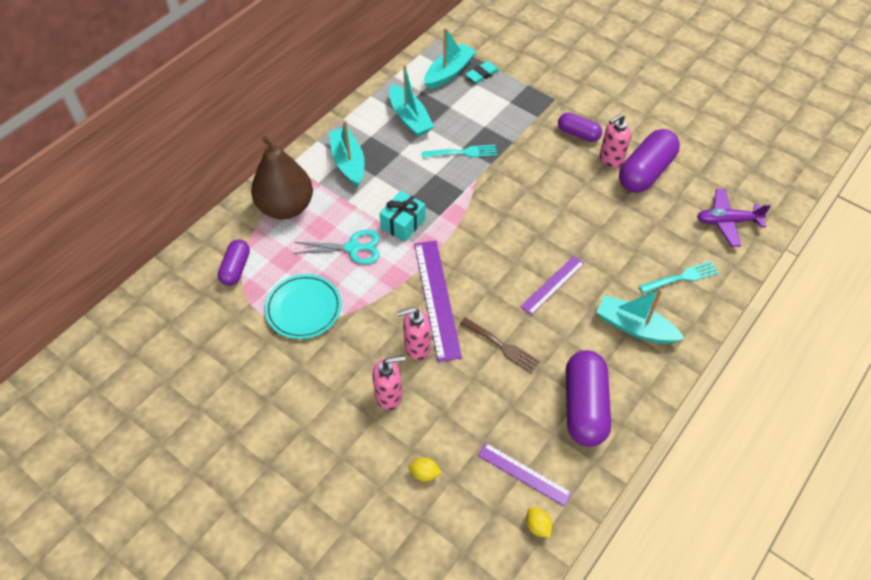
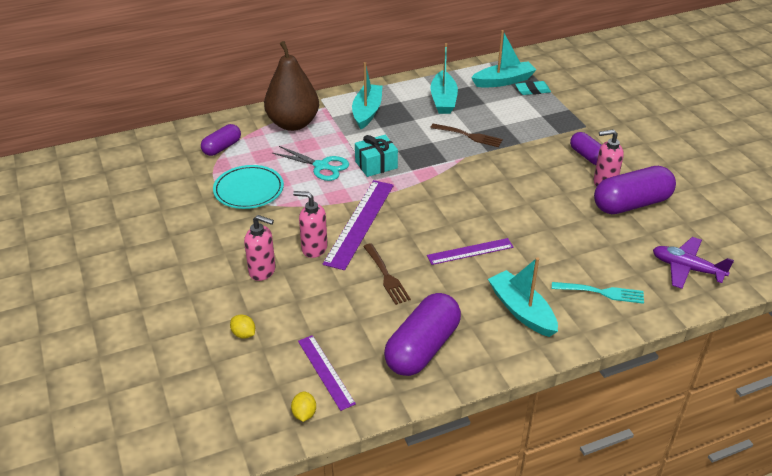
camera: 30 degrees right, 15 degrees down
turquoise fork [422,145,497,158] -> brown fork [430,124,503,147]

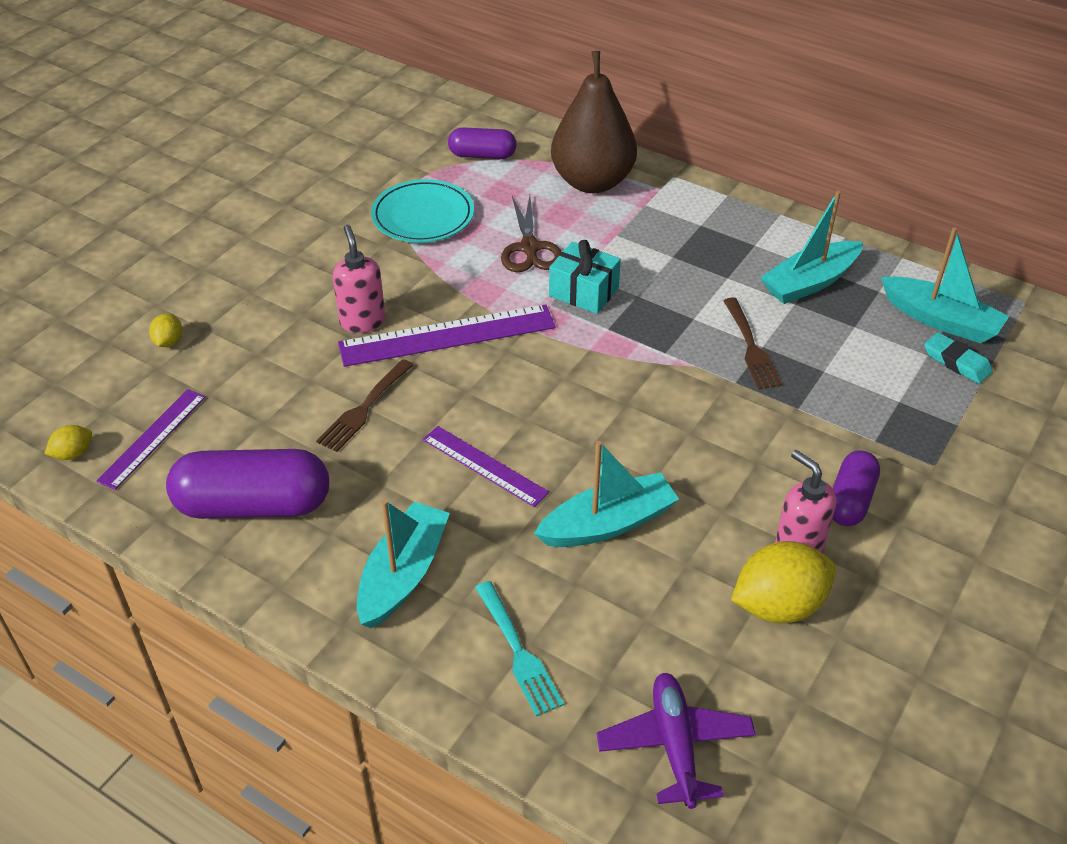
camera: 55 degrees right, 5 degrees up
pink soap dispenser [244,215,276,281] -> none
turquoise scissors [272,146,349,181] -> brown scissors [501,196,562,272]
turquoise boat [352,62,382,129] -> turquoise boat moved to [534,441,679,547]
purple capsule [594,166,676,214] -> yellow lemon [731,541,836,623]

